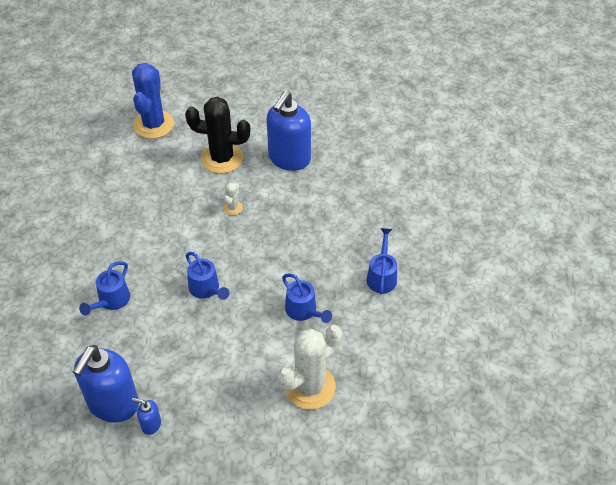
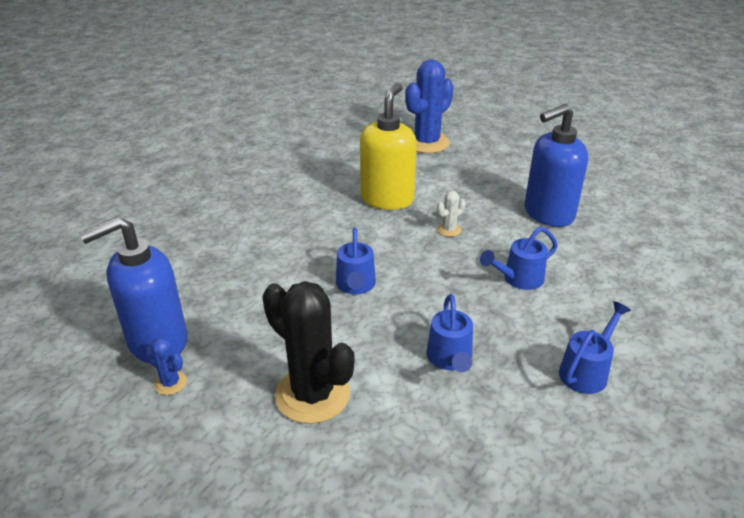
camera: 35 degrees right, 15 degrees down
blue watering can [79,261,130,315] -> blue watering can moved to [480,227,558,290]
blue soap dispenser [132,398,161,435] -> blue cactus [145,338,187,395]
black cactus [185,97,250,174] -> black cactus moved to [262,281,354,424]
white cactus [278,325,342,410] -> none
none -> yellow soap dispenser [360,83,417,210]

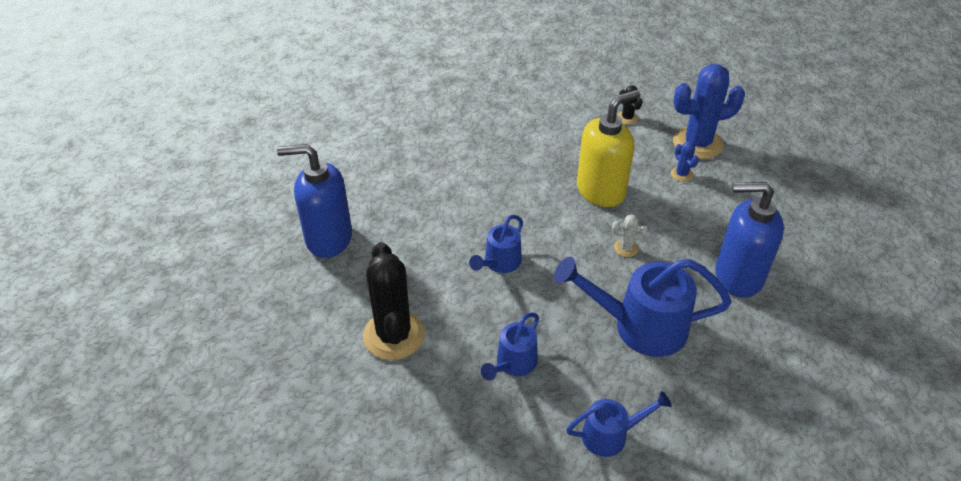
camera: 35 degrees right, 10 degrees up
blue cactus [145,338,187,395] -> blue cactus moved to [671,141,699,182]
blue watering can [480,227,558,290] -> blue watering can [554,257,732,357], size x1.80
none -> black cactus [618,85,643,125]

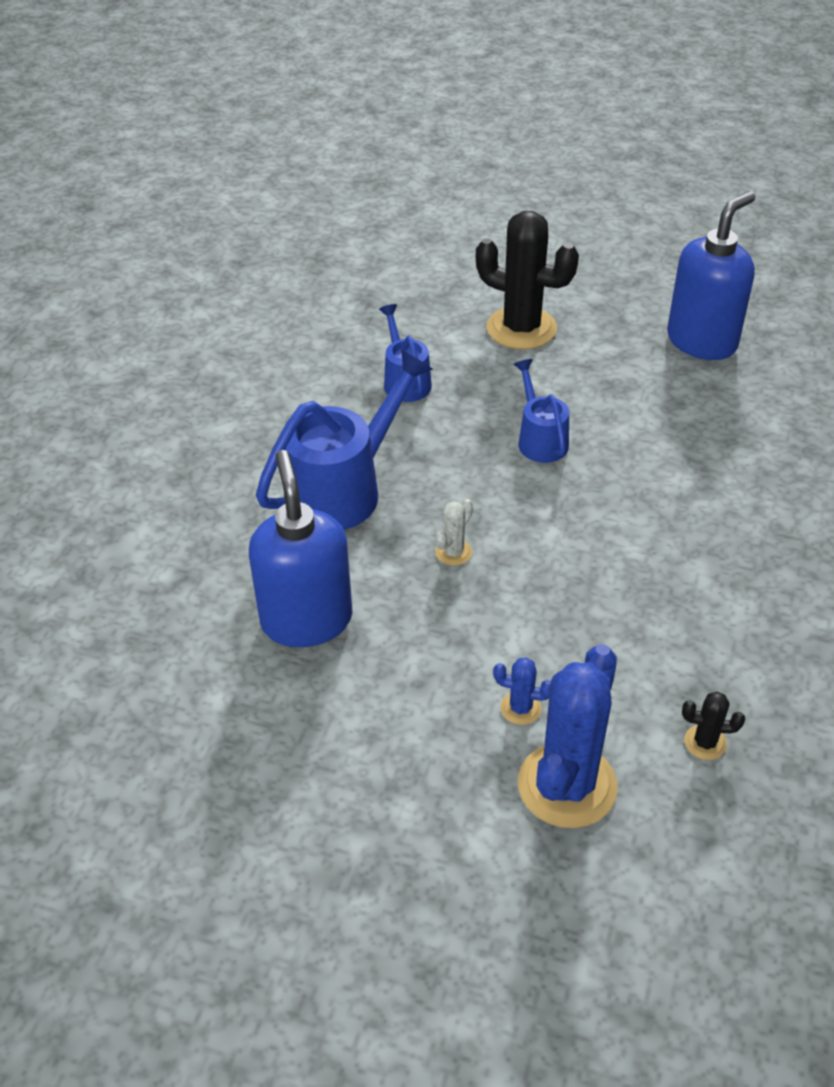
camera: 130 degrees right, 0 degrees up
blue watering can [566,391,672,457] -> none
yellow soap dispenser [577,90,640,207] -> none
blue soap dispenser [715,182,784,298] -> blue soap dispenser turned 60 degrees counterclockwise [249,450,353,647]

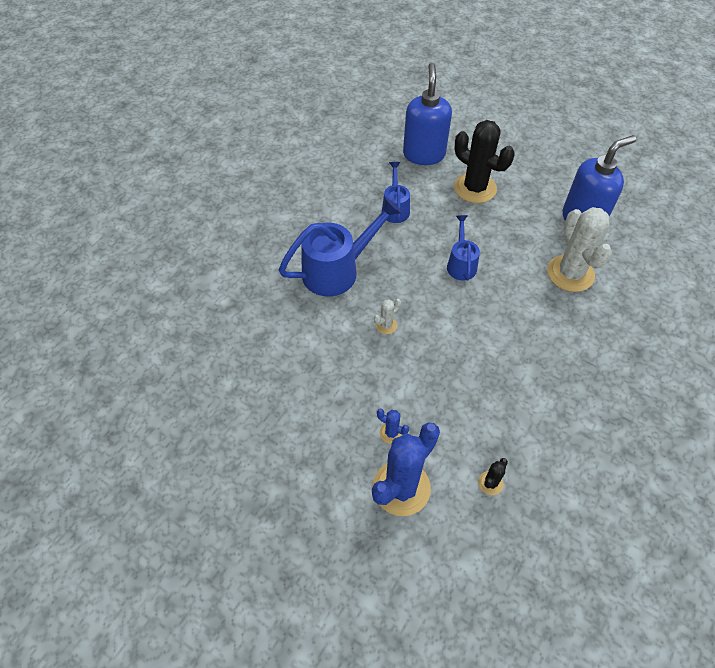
camera: 15 degrees right, 10 degrees up
blue soap dispenser [249,450,353,647] -> blue soap dispenser moved to [403,63,452,165]
black cactus [682,691,745,760] -> black cactus turned 75 degrees counterclockwise [478,458,508,495]
none -> white cactus [547,207,612,292]

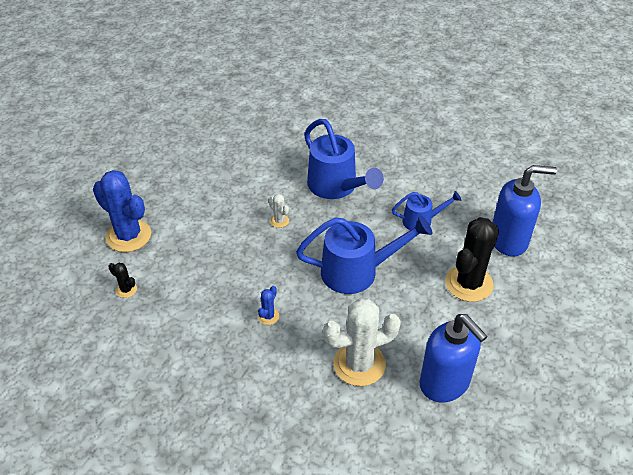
camera: 85 degrees right, 10 degrees down
blue cactus [377,409,409,444] -> blue cactus moved to [258,286,279,325]
blue watering can [447,215,480,281] -> blue watering can [296,215,432,294], size x1.80

